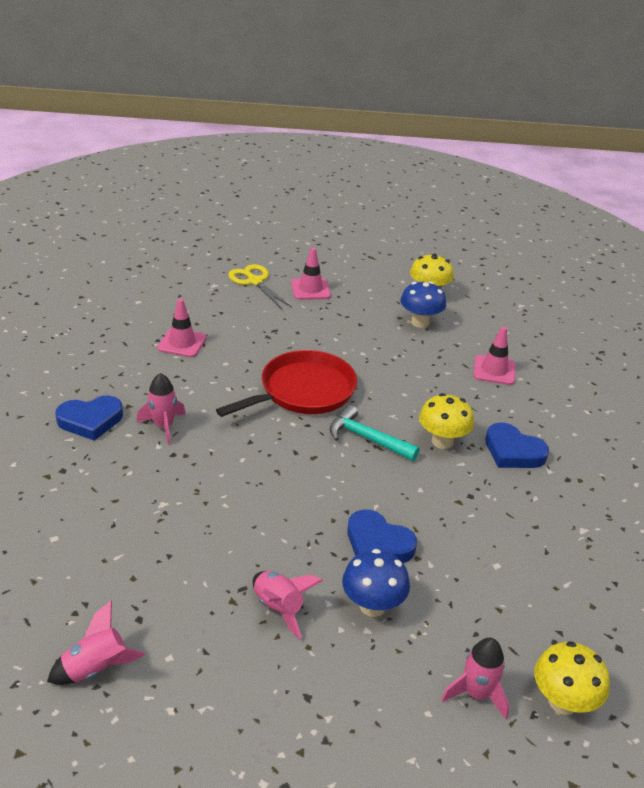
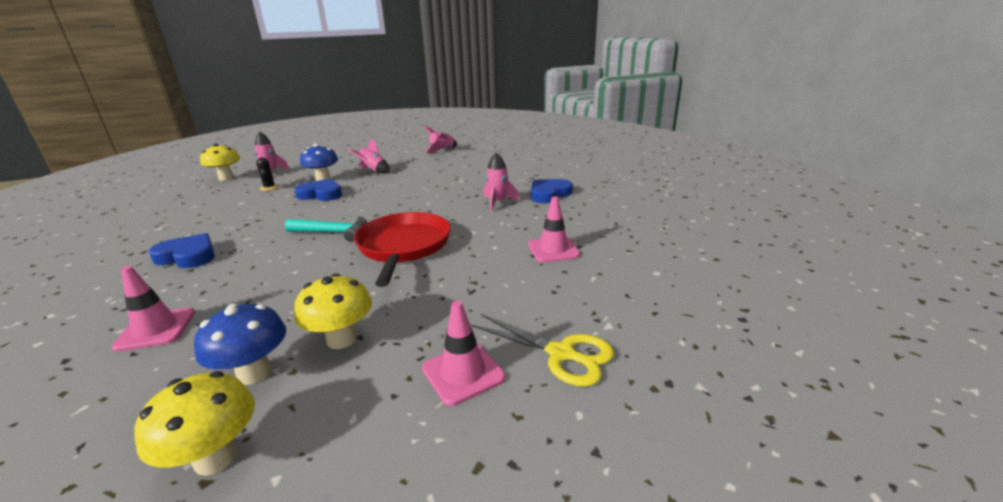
camera: 160 degrees right, 10 degrees down
red pan [216,350,357,417] -> red pan turned 150 degrees clockwise [354,212,451,287]
yellow mushroom [419,393,474,449] -> yellow mushroom moved to [294,274,372,349]
none -> black cactus [256,158,279,191]

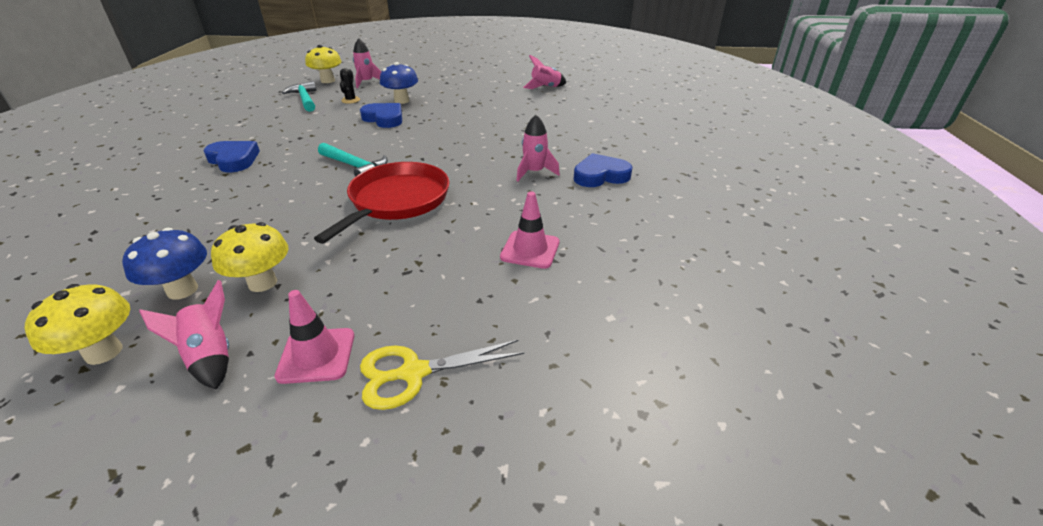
camera: 25 degrees right, 10 degrees up
pink traffic cone [111,266,195,352] -> none
pink rocket [347,138,390,174] -> pink rocket moved to [139,280,229,390]
yellow scissors [471,314,614,387] -> yellow scissors turned 105 degrees clockwise [360,340,524,410]
none -> turquoise hammer [282,81,317,112]

